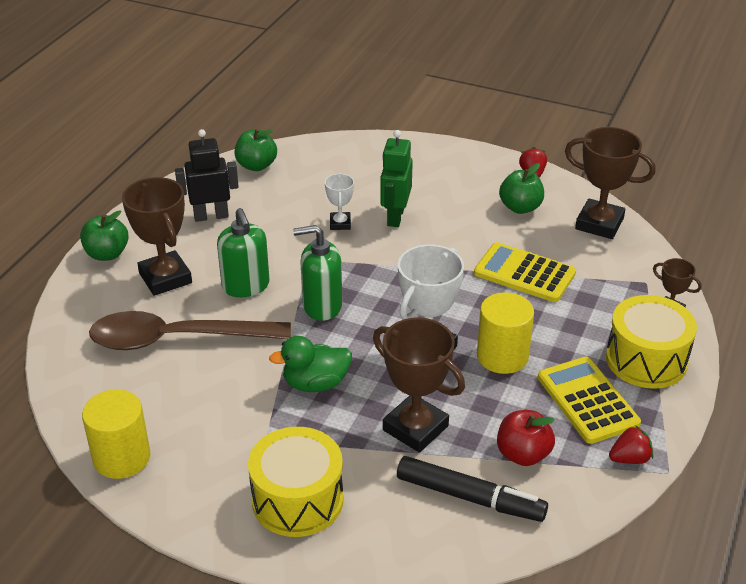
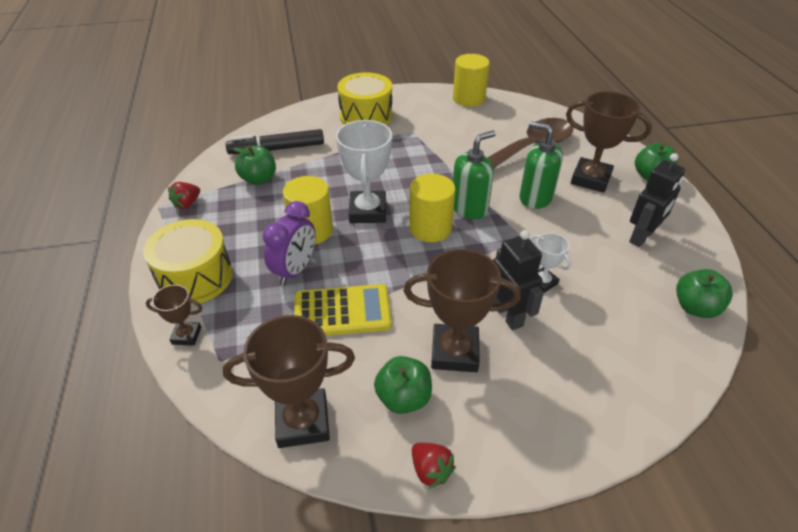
camera: 145 degrees right, 5 degrees up
green duck [269,336,352,392] -> none
brown trophy [373,317,465,453] -> brown trophy moved to [404,249,521,372]
green robot [380,130,413,227] -> black robot [493,230,544,330]
red apple [497,410,555,466] -> green apple [233,146,276,185]
yellow calculator [538,357,641,444] -> none
none -> purple clock [262,201,316,286]
none -> yellow cylinder [409,174,455,242]

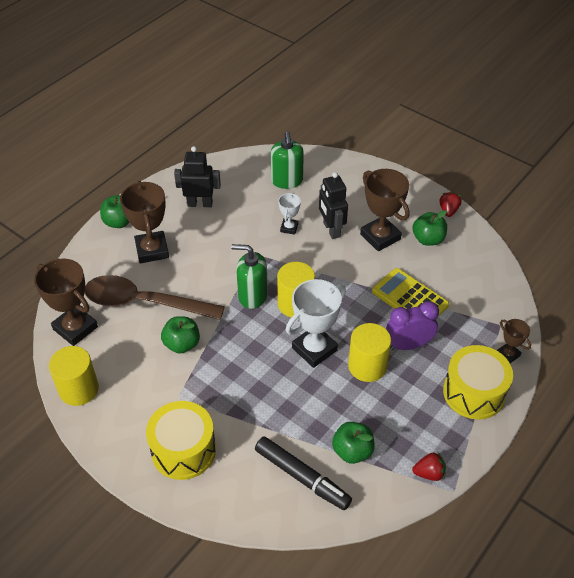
camera: 130 degrees left, 5 degrees up
brown trophy [223,315,355,448] -> brown trophy moved to [34,259,98,346]
black robot [493,230,544,330] -> black robot turned 45 degrees counterclockwise [319,172,348,239]
green soap dispenser [519,122,563,209] -> green soap dispenser moved to [271,131,304,189]
green apple [676,269,733,318] -> green apple moved to [161,316,200,354]

